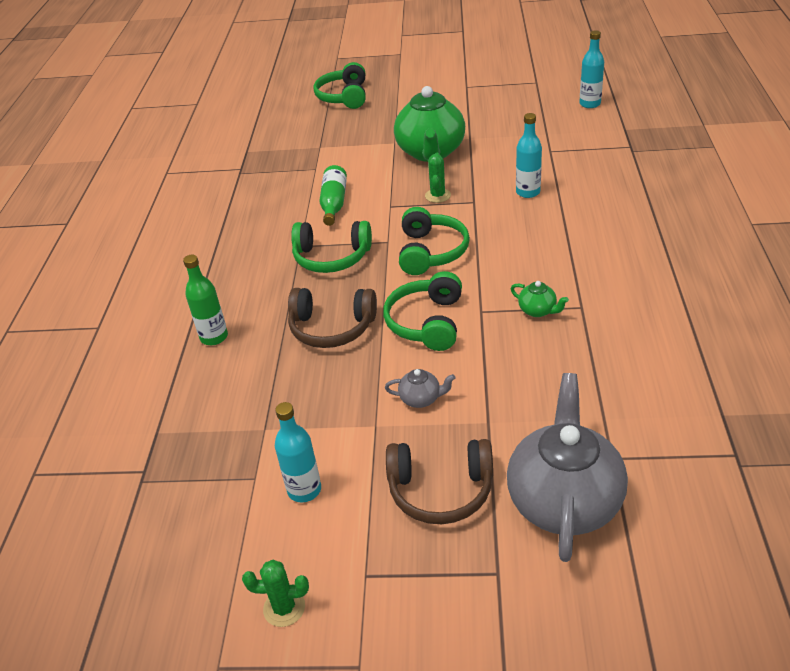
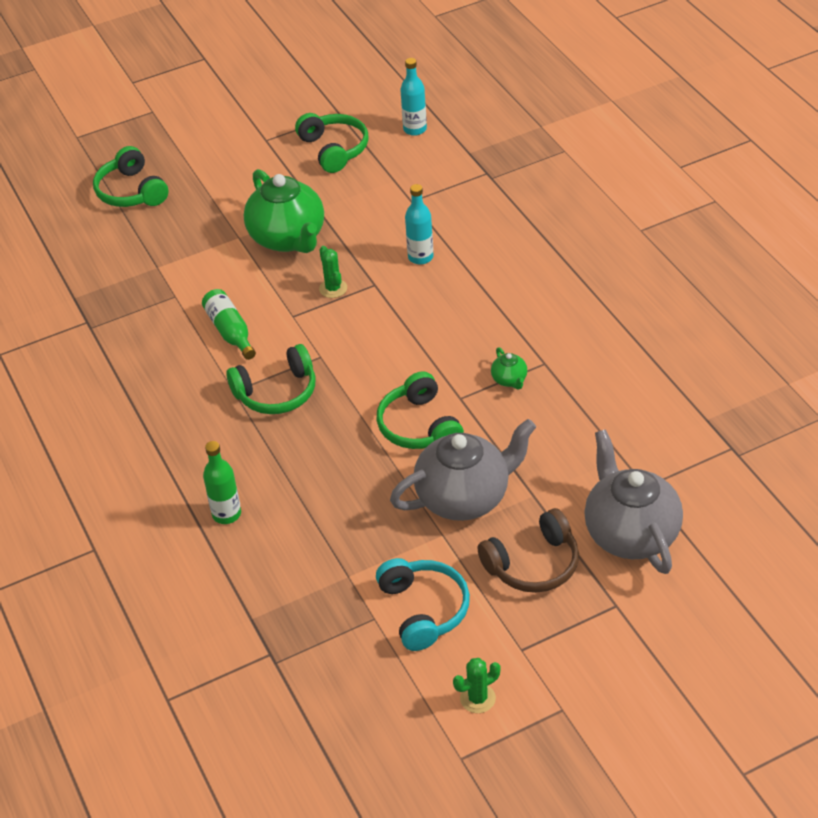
camera: 30 degrees left, 5 degrees up
turquoise bottle [275,402,321,503] -> turquoise headphones [376,558,470,651]
brown headphones [288,288,377,348] -> none
grey teapot [385,369,455,408] -> grey teapot [390,419,536,521], size x2.41
green headphones [399,207,470,275] -> green headphones moved to [295,113,369,173]
green teapot [511,281,569,317] -> green teapot turned 60 degrees clockwise [491,347,528,390]

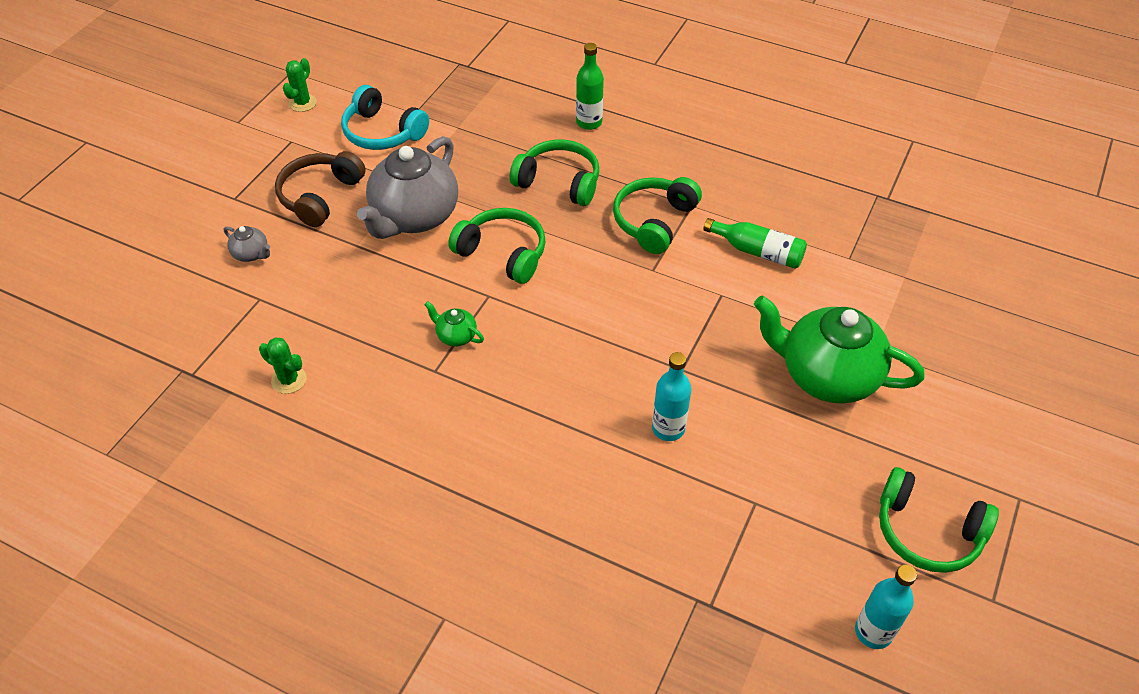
camera: 140 degrees right, 5 degrees up
green headphones [93,146,169,207] -> green headphones moved to [510,140,599,206]
green cactus [319,246,347,298] -> green cactus moved to [259,337,306,394]
grey teapot [584,429,683,574] -> grey teapot [224,226,270,262], size x0.41

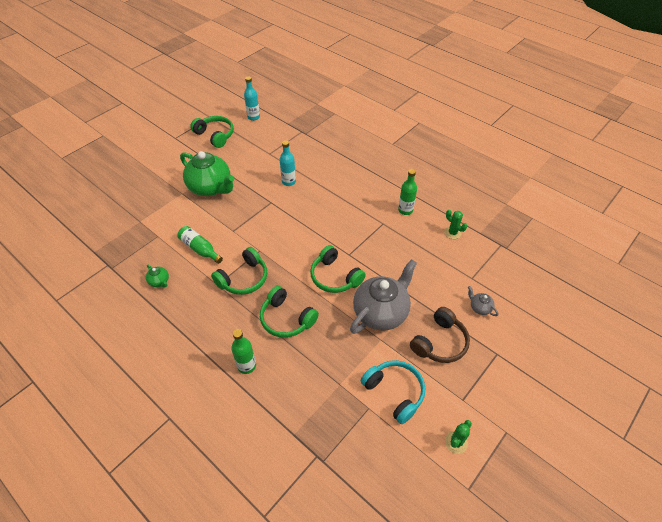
camera: 165 degrees left, 0 degrees up
green teapot [424,301,484,346] -> green teapot moved to [146,264,169,287]
none -> green bottle [398,169,417,215]

